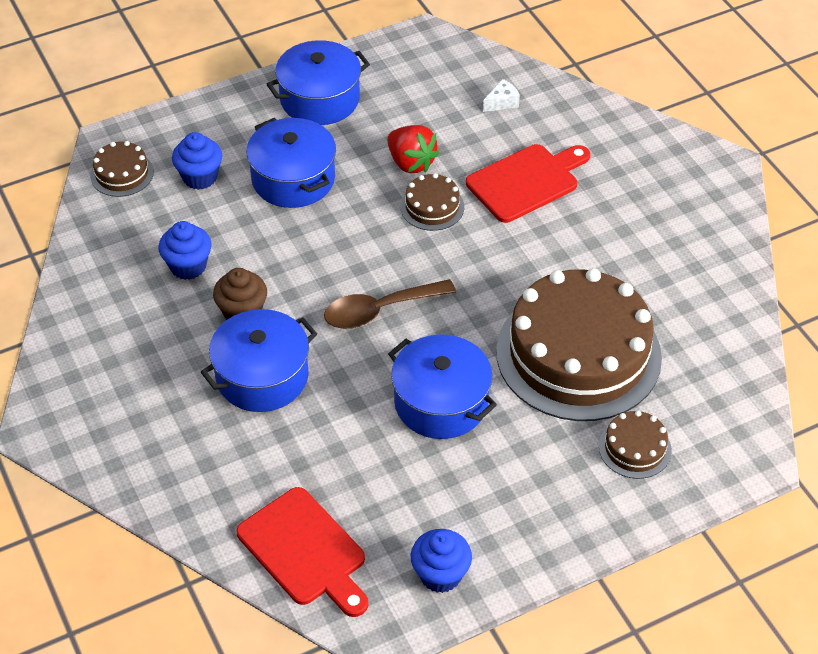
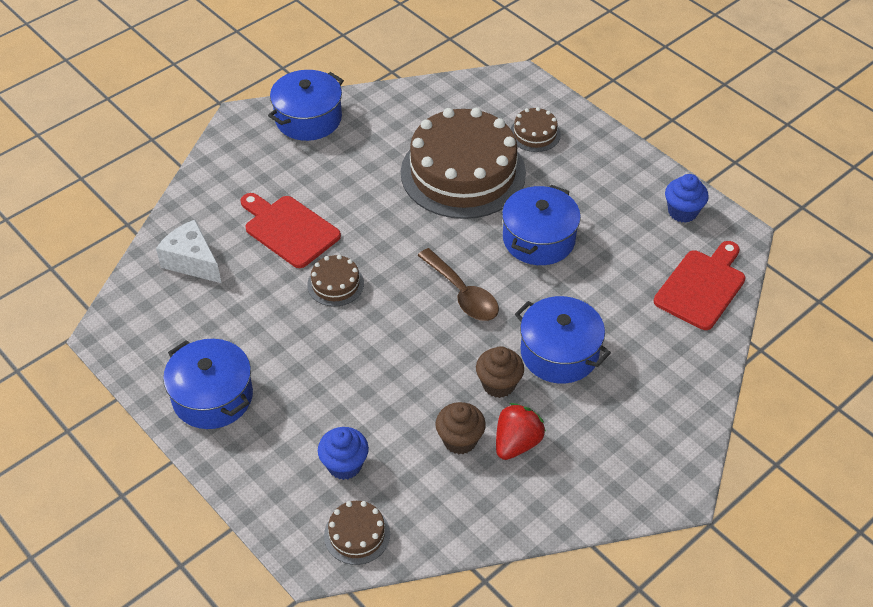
camera: 105 degrees left, 0 degrees up
blue cupcake [158,221,212,280] -> brown cupcake [435,402,486,454]
blue pot [246,118,336,208] -> blue pot moved to [268,70,344,141]
red strawberry [387,125,439,173] -> red strawberry moved to [496,403,546,460]
white cheese [483,79,520,112] -> white cheese [156,220,221,283], size x1.94

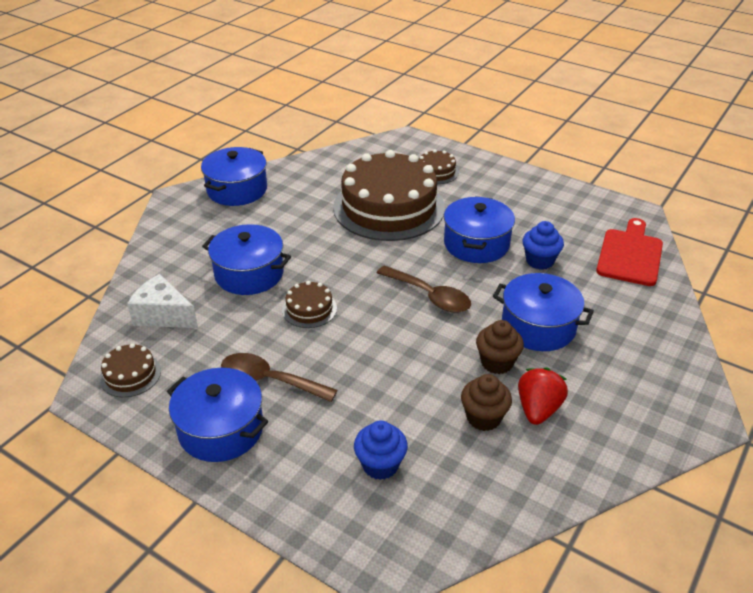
camera: 15 degrees left, 10 degrees down
red cutting board [241,193,341,268] -> blue pot [202,224,291,295]
brown cake [324,501,390,565] -> brown cake moved to [100,343,161,397]
blue cupcake [665,174,709,223] -> blue cupcake moved to [523,221,564,270]
none -> brown spoon [221,353,337,402]

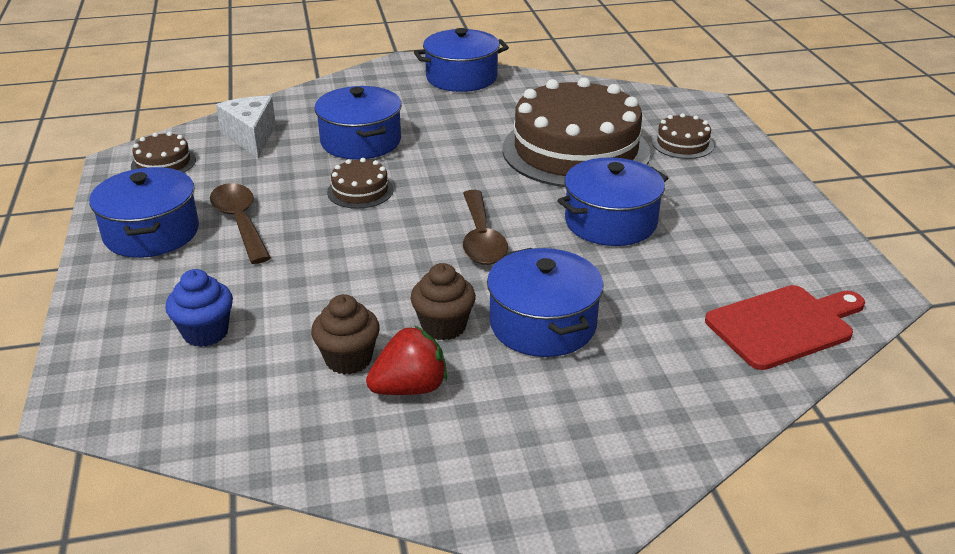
camera: 45 degrees right, 5 degrees down
blue cupcake [523,221,564,270] -> none

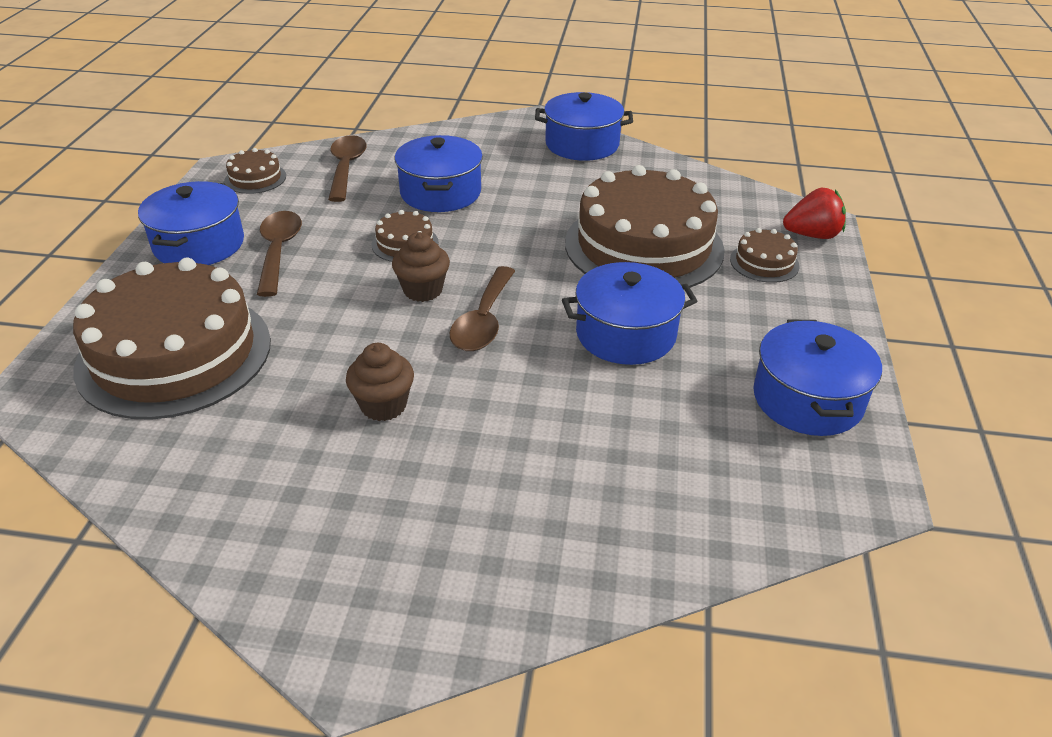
camera: 20 degrees right, 5 degrees up
blue cupcake [165,269,233,347] -> brown cake [73,258,271,420]
white cheese [216,96,276,158] -> brown spoon [328,135,367,202]
brown cupcake [311,294,380,375] -> brown cupcake moved to [392,232,450,302]
red strawberry [366,326,447,395] -> red strawberry moved to [783,188,846,239]
blue pot [487,248,604,357] -> blue pot moved to [753,320,882,436]
red cutting board [705,285,865,370] -> none

